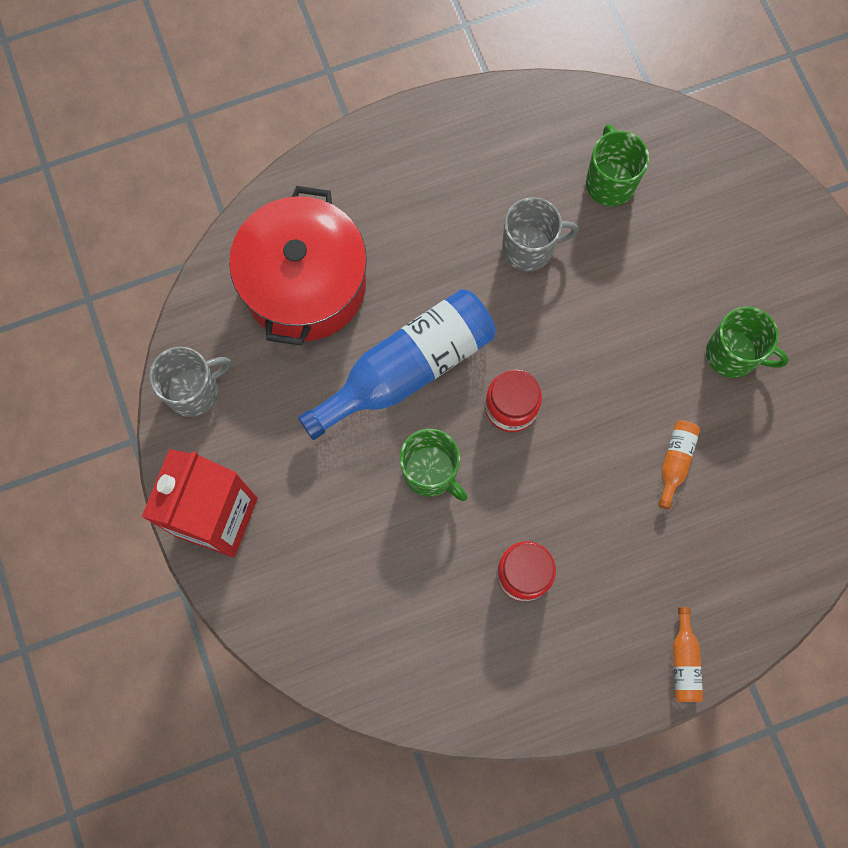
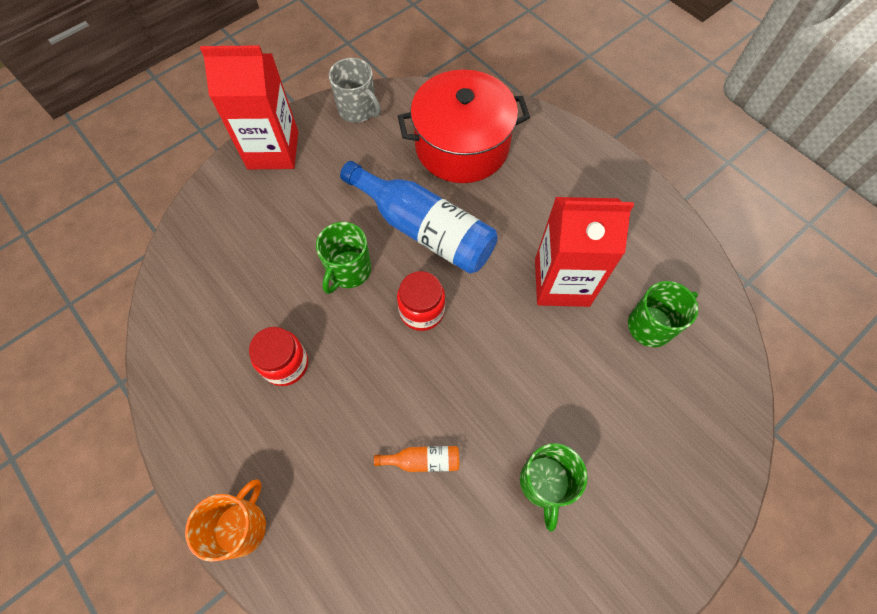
camera: 70 degrees right, 10 degrees down
grey mug [502,197,579,272] -> red carton [535,197,634,307]
orange bottle [673,607,703,702] -> orange mug [185,479,266,562]

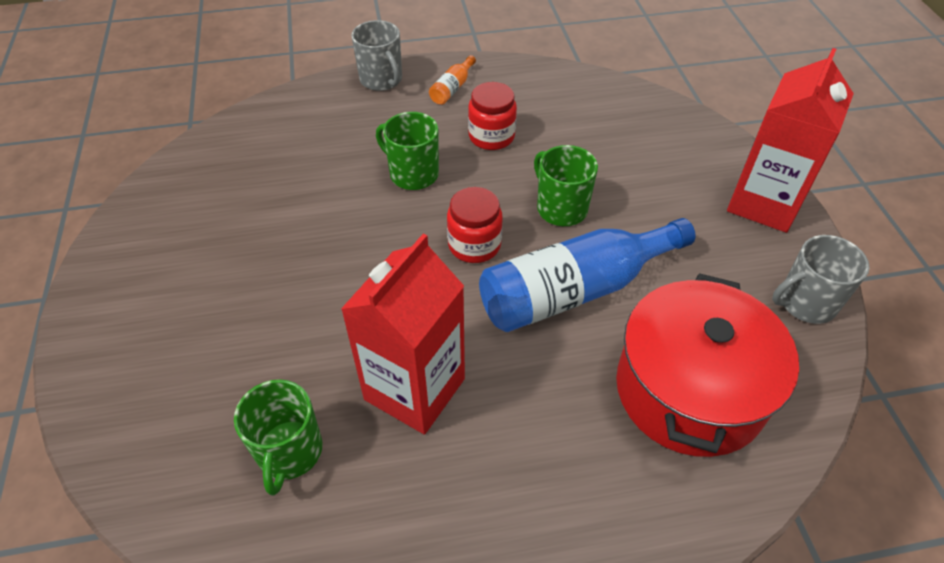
camera: 120 degrees right, 15 degrees down
orange mug [185,479,266,562] -> grey mug [351,20,402,91]
orange bottle [374,446,459,472] -> orange bottle moved to [429,55,476,105]
green mug [520,443,588,532] -> green mug moved to [376,112,439,190]

